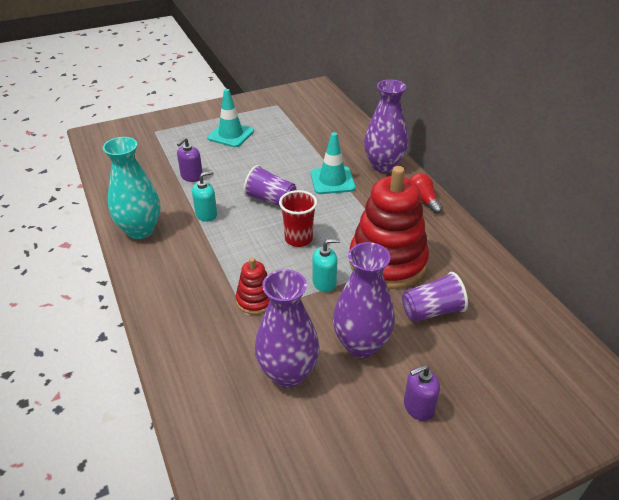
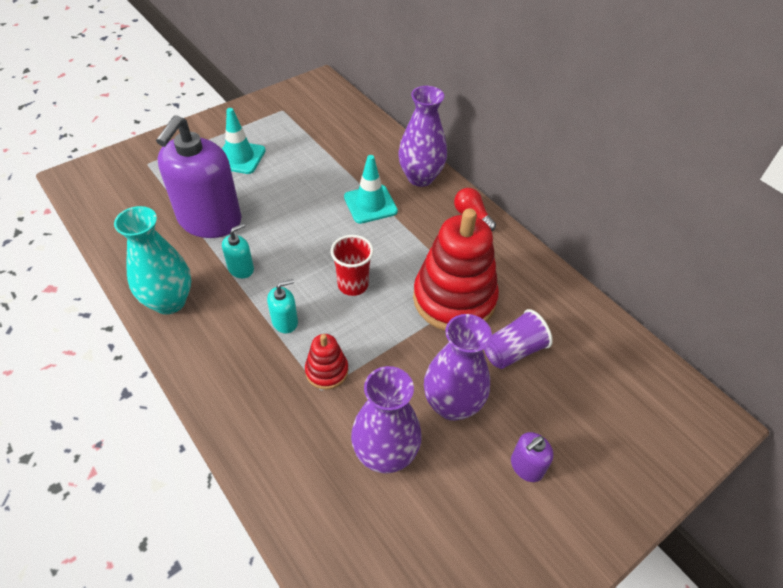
camera: 15 degrees left, 10 degrees up
purple soap dispenser [177,137,203,182] -> purple soap dispenser [156,115,241,238], size x2.38
purple cup [244,165,297,207] -> none
turquoise soap dispenser [312,239,340,292] -> turquoise soap dispenser moved to [267,279,298,333]

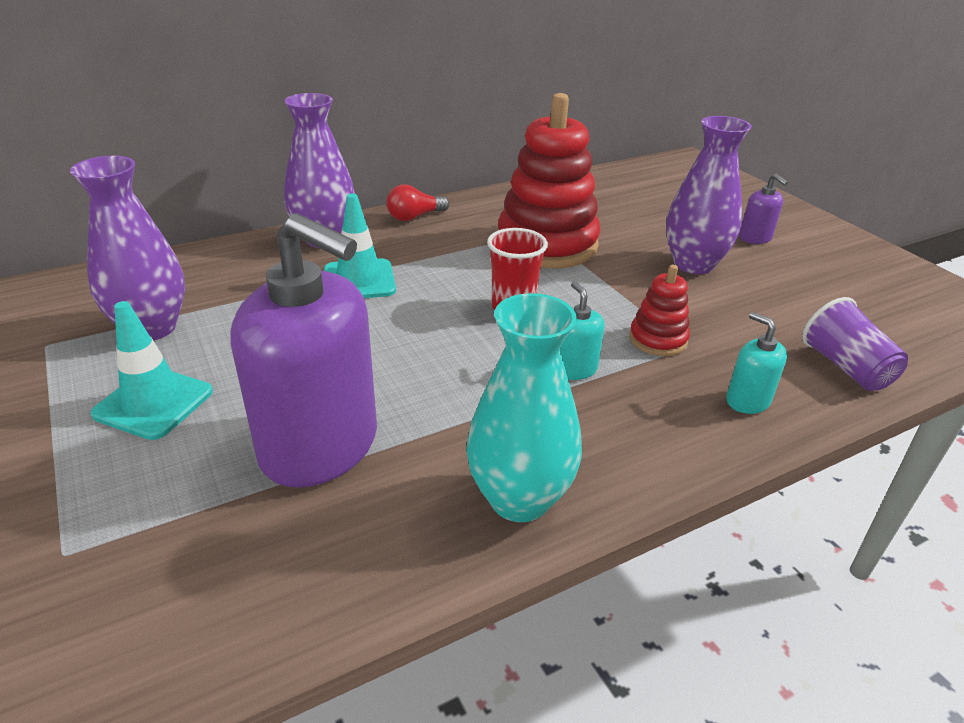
camera: 80 degrees left, 15 degrees down
turquoise soap dispenser [222,223,254,278] -> turquoise soap dispenser moved to [726,312,787,414]
purple vase [351,366,422,473] -> purple vase moved to [70,156,185,340]
purple cup [484,309,553,369] -> purple cup moved to [802,297,908,391]

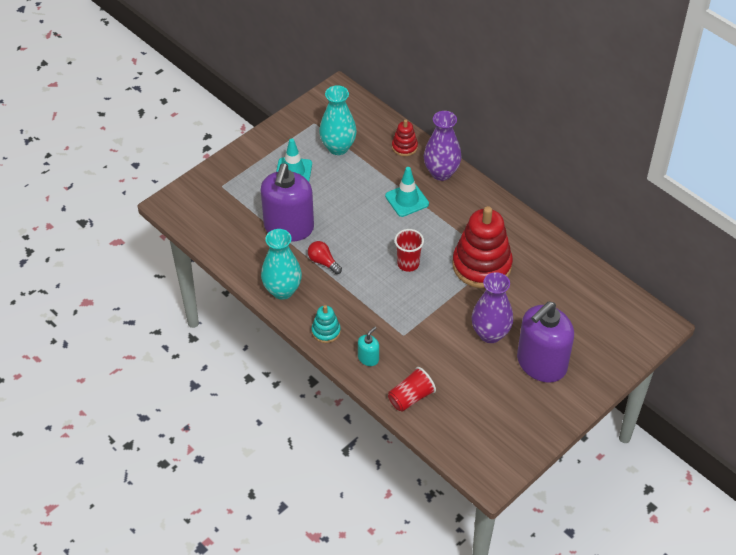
camera: 75 degrees right, 15 degrees up
purple vase [70,156,185,340] -> turquoise vase [319,85,357,155]
red light bulb [387,185,449,221] -> red light bulb moved to [308,241,342,274]
turquoise soap dispenser [560,281,605,380] -> none
red stacking toy [629,265,690,356] -> red stacking toy moved to [392,120,418,156]
purple soap dispenser [739,174,788,244] -> purple soap dispenser [517,302,574,383], size x2.38
purple cup [802,297,908,391] -> red cup [388,367,436,412]
none -> turquoise stacking toy [312,305,341,343]

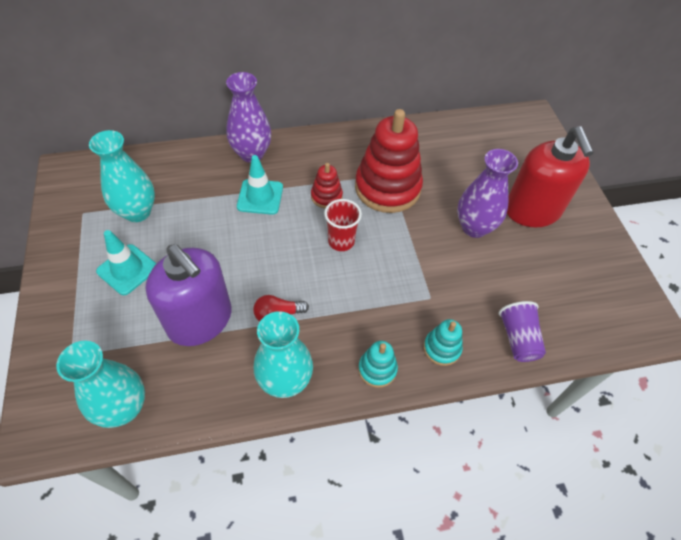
camera: 60 degrees left, 5 degrees up
turquoise soap dispenser [358,326,379,366] -> turquoise stacking toy [424,319,463,366]
red cup [388,367,436,412] -> purple cup [499,301,546,362]
red stacking toy [392,120,418,156] -> red stacking toy moved to [311,163,343,208]
purple soap dispenser [517,302,574,383] -> red soap dispenser [507,126,594,227]
none -> turquoise vase [56,341,145,428]

